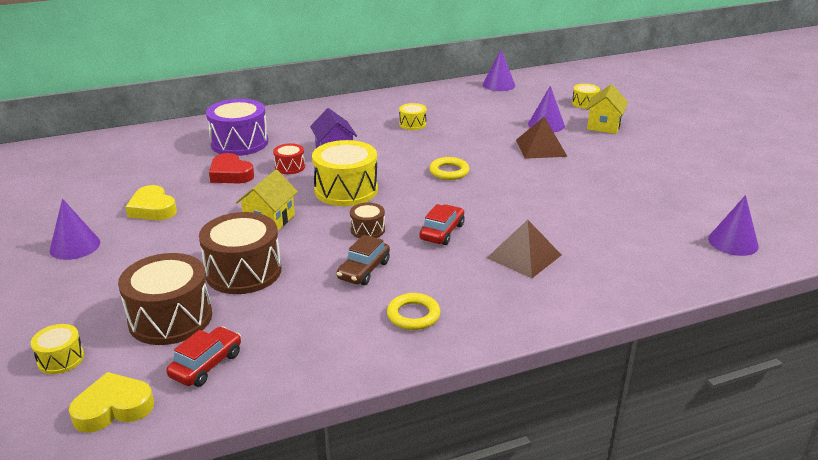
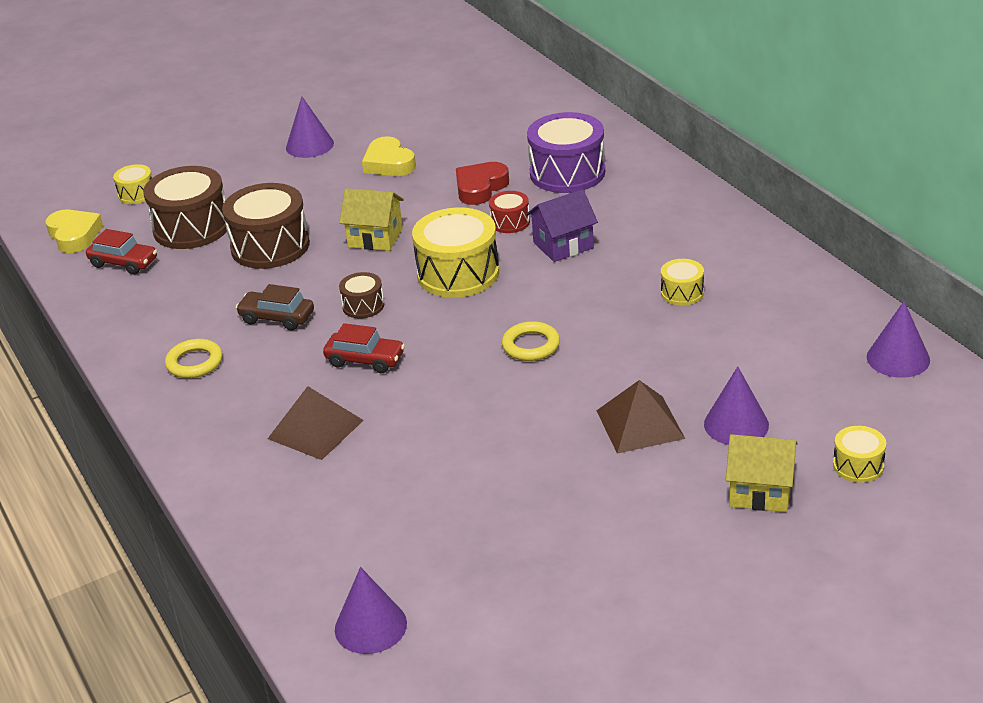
camera: 85 degrees right, 5 degrees up
yellow heart [125,185,177,220] -> yellow heart turned 75 degrees counterclockwise [362,136,416,176]

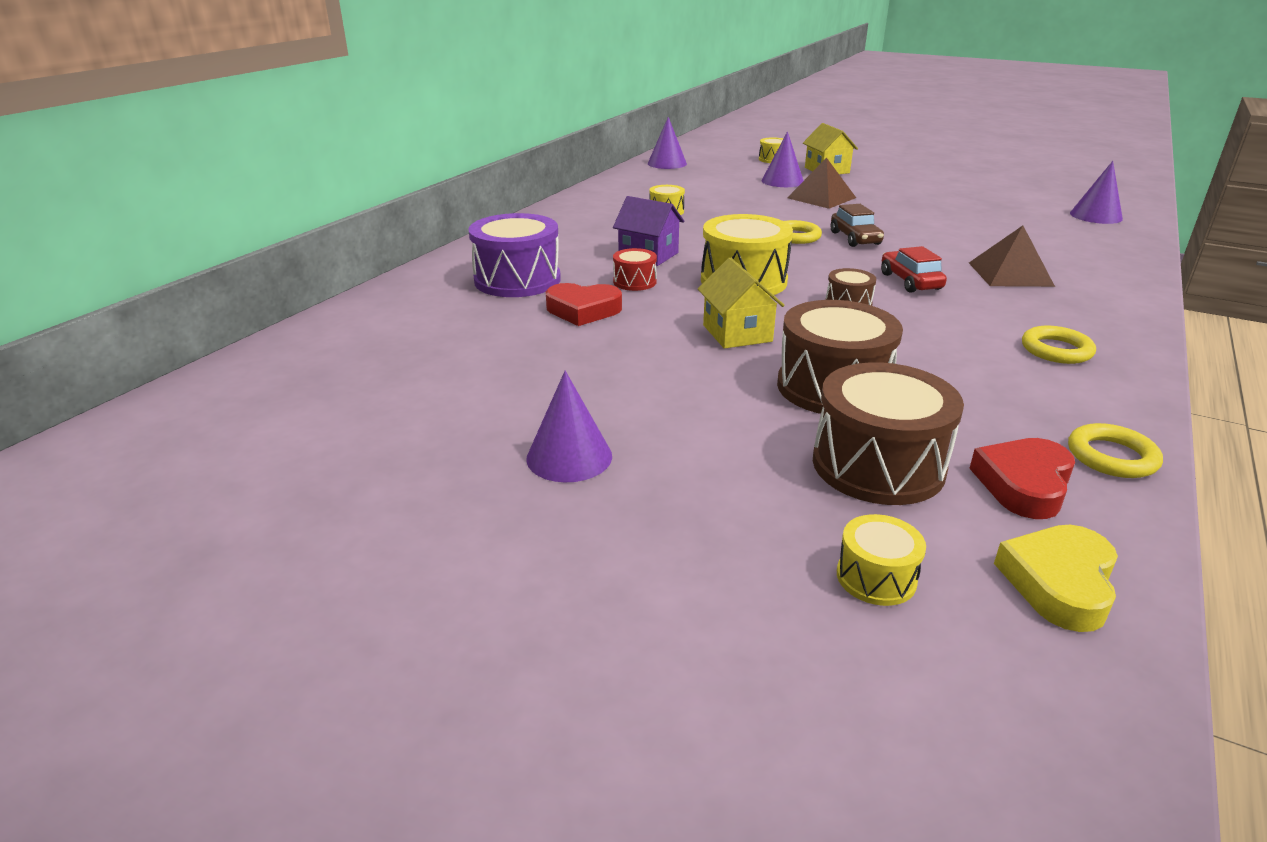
camera: 125 degrees left, 5 degrees down
red car [86,229,157,275] -> red heart [969,438,1075,519]
brown car [236,284,314,330] -> brown car moved to [831,204,884,247]
yellow heart [362,136,416,176] -> none
none -> yellow ring [1068,423,1163,478]

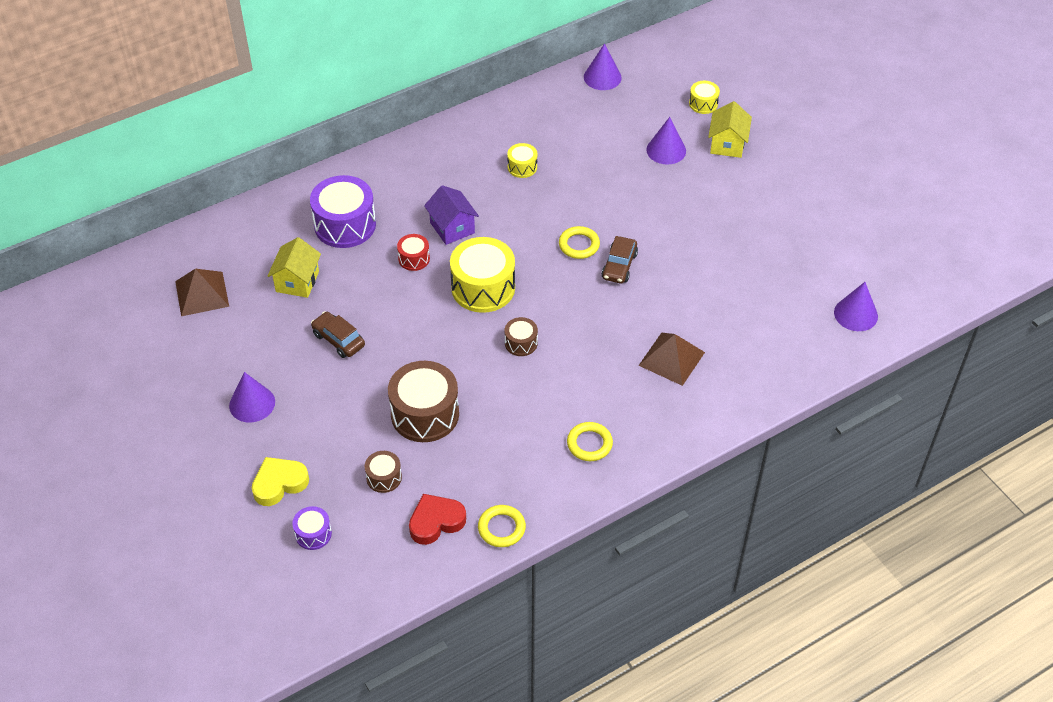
camera: 30 degrees right, 20 degrees up
red heart [546,283,622,326] -> none
yellow house [698,257,784,349] -> yellow house moved to [268,237,321,298]
brown pyramid [787,158,856,209] -> brown pyramid moved to [175,269,229,316]
brown drum [813,362,964,505] -> brown drum [365,451,402,493], size x0.50
yellow drum [837,514,926,606] -> purple drum [292,506,332,550]
red car [881,246,947,293] -> none
yellow heart [994,525,1118,632] -> yellow heart moved to [252,457,309,506]
none -> brown car [311,311,365,358]

